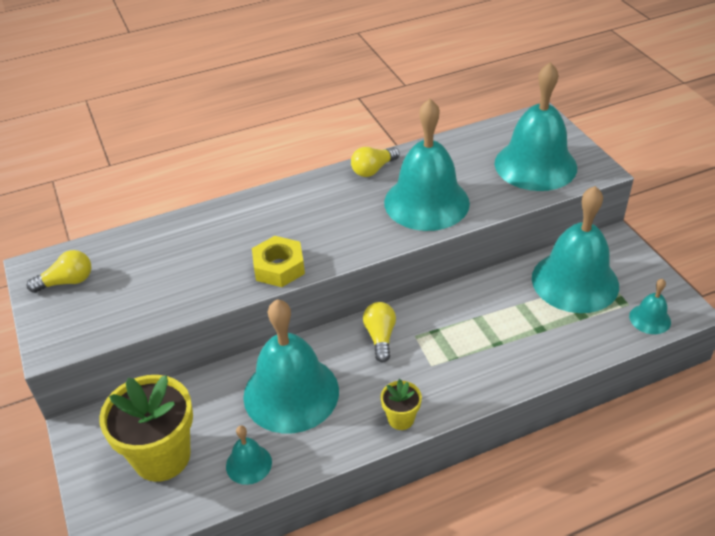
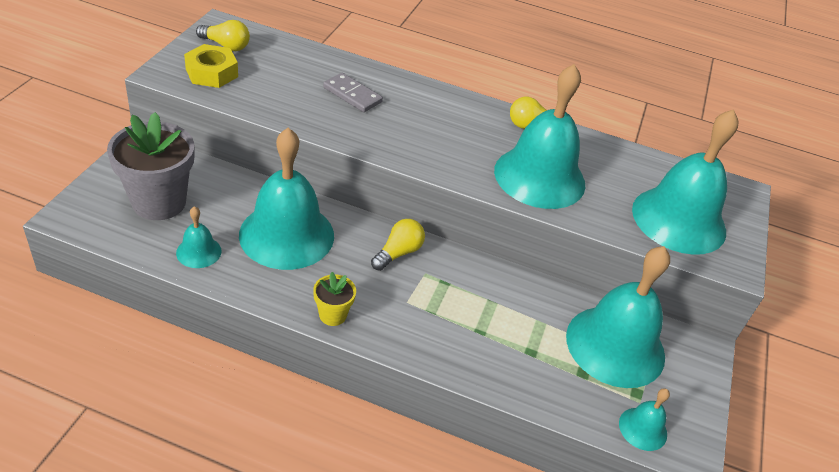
camera: 35 degrees right, 0 degrees up
yellow flower pot [99,375,193,482] -> grey flower pot [107,112,194,220]
yellow nut [252,236,305,287] -> yellow nut moved to [184,44,238,88]
none -> grey domino [323,73,383,112]

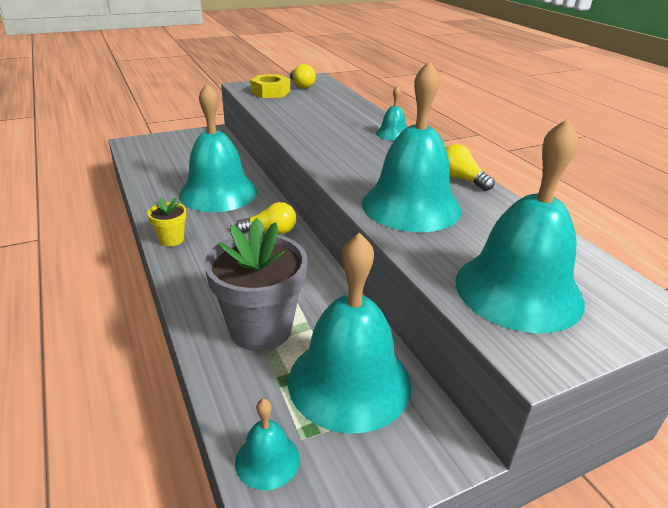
camera: 50 degrees right, 10 degrees down
grey flower pot [107,112,194,220] -> grey flower pot moved to [204,218,307,351]
turquoise bell [176,206,222,268] -> turquoise bell moved to [376,85,406,141]
grey domino [323,73,383,112] -> none

